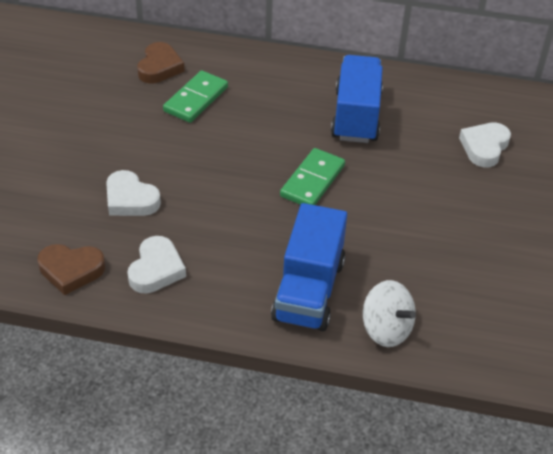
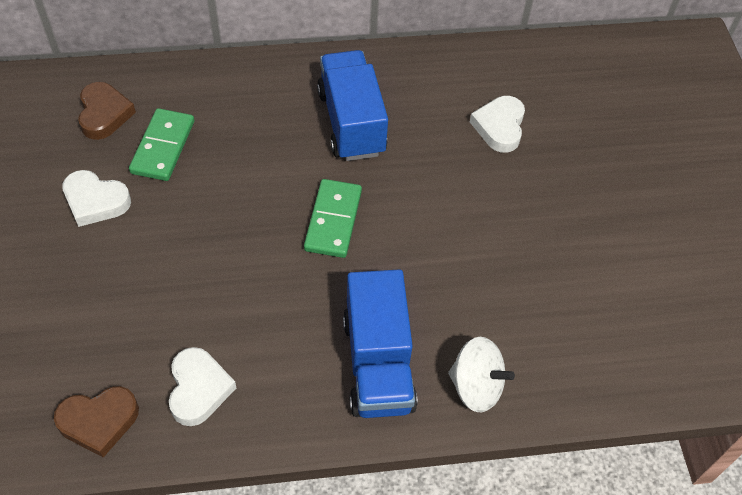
camera: 20 degrees left, 10 degrees up
white heart [106,170,161,216] -> white heart moved to [62,170,131,227]

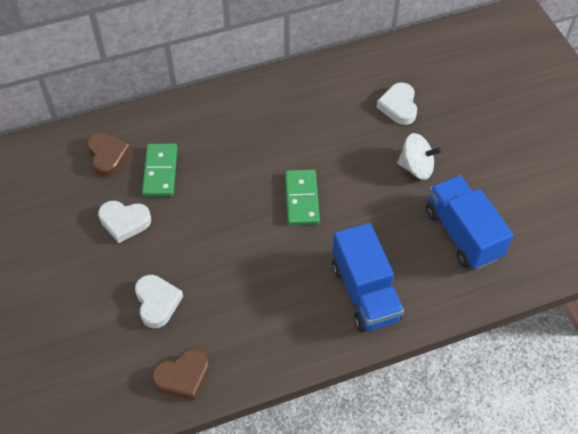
camera: 10 degrees left, 0 degrees up
white heart [169,347,236,426] -> white heart moved to [135,275,183,328]
blue truck [317,50,388,161] -> blue truck moved to [426,175,513,270]
white spinning top [448,337,515,412] -> white spinning top moved to [397,133,442,180]

